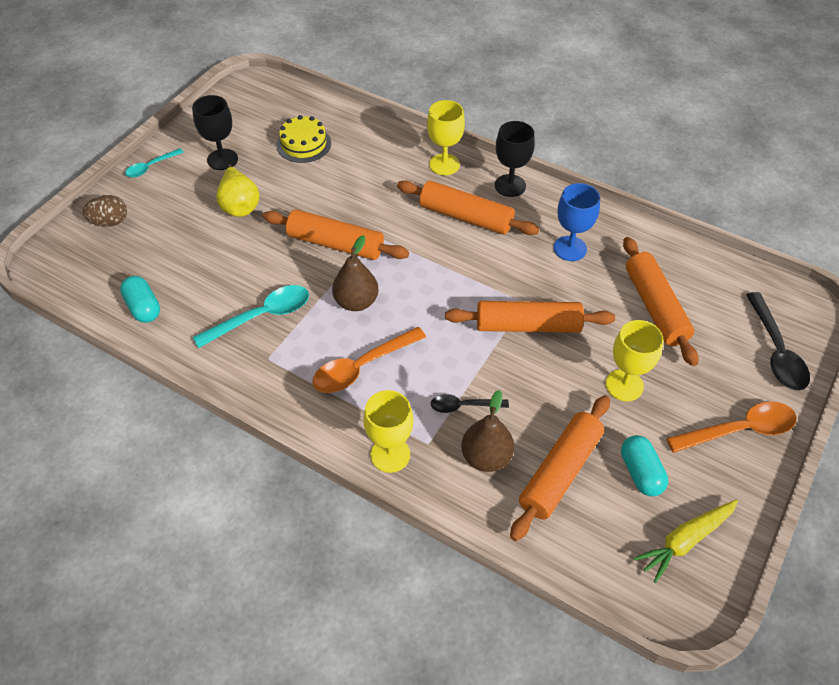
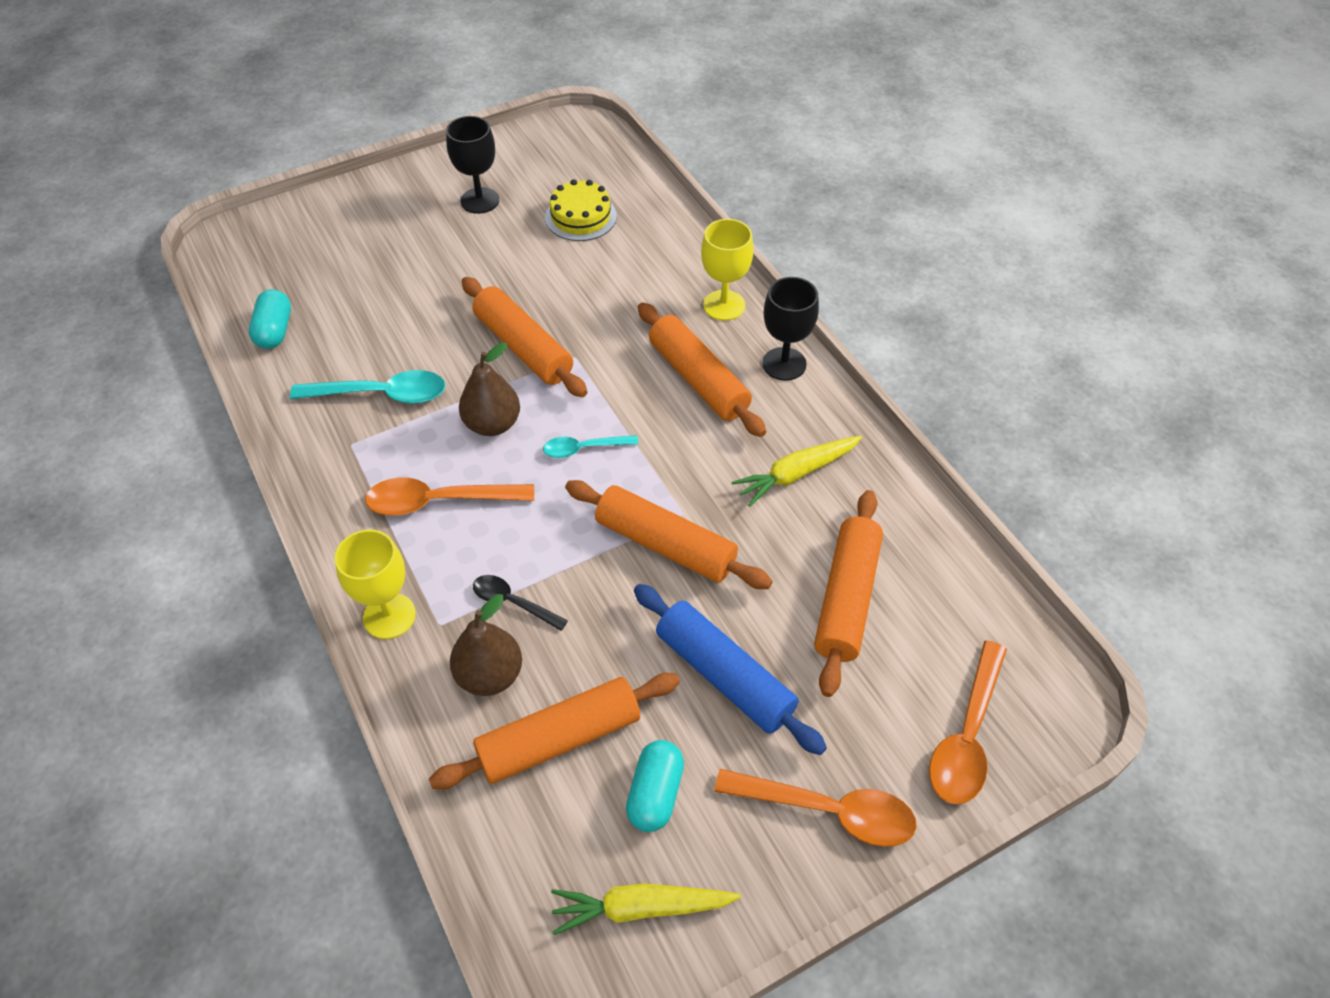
camera: 30 degrees right, 0 degrees up
brown egg [83,195,127,227] -> none
turquoise spoon [125,148,184,178] -> turquoise spoon moved to [543,435,639,458]
yellow pear [216,164,260,217] -> none
blue goblet [553,183,600,261] -> yellow carrot [731,436,862,507]
yellow goblet [606,320,664,401] -> blue rolling pin [634,584,827,755]
black spoon [746,292,810,391] -> orange spoon [929,640,1007,804]

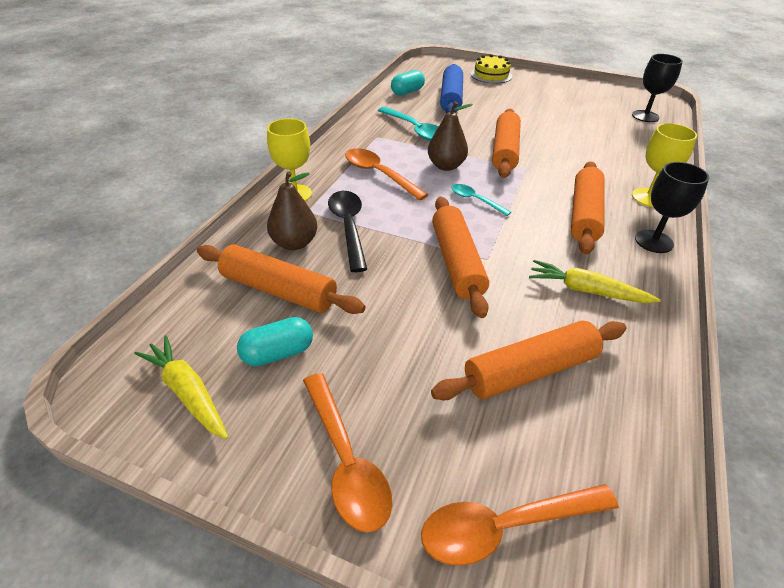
camera: 50 degrees right, 10 degrees down
black goblet [446,116,499,214] -> black goblet moved to [632,54,683,122]
black spoon [473,575,568,631] -> black spoon [328,191,367,272], size x1.69
yellow cake [545,179,617,241] -> yellow cake moved to [471,54,512,84]
blue rolling pin [634,584,827,755] -> blue rolling pin moved to [440,64,463,113]

